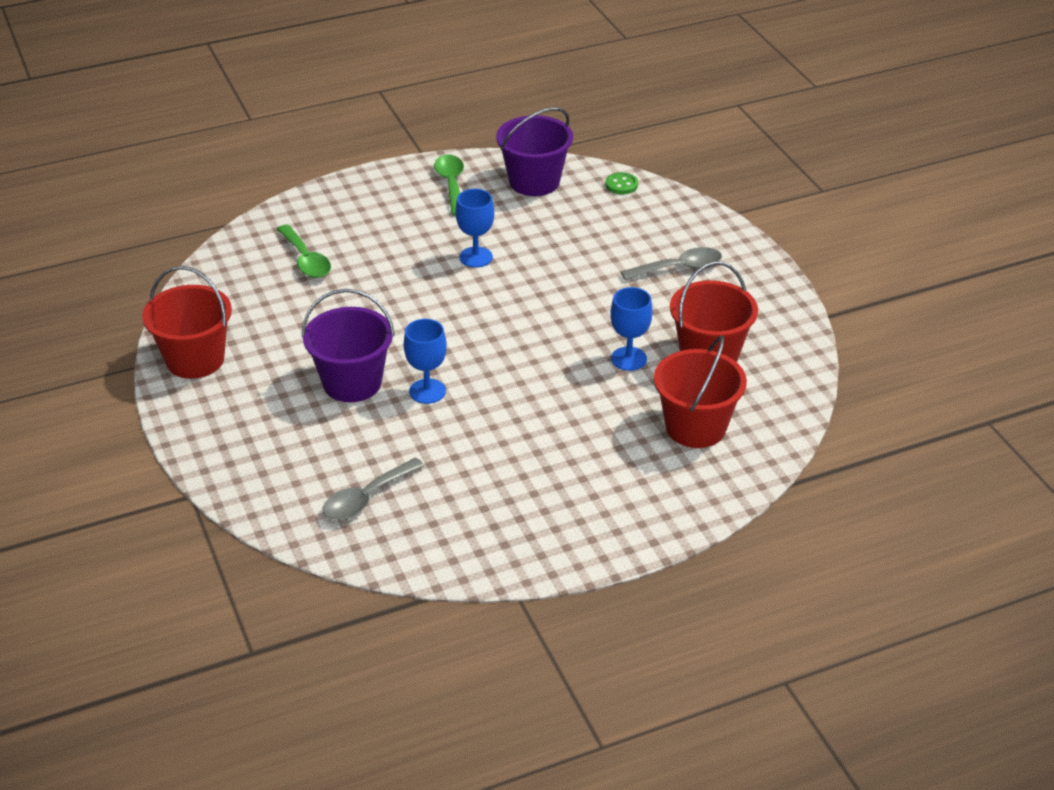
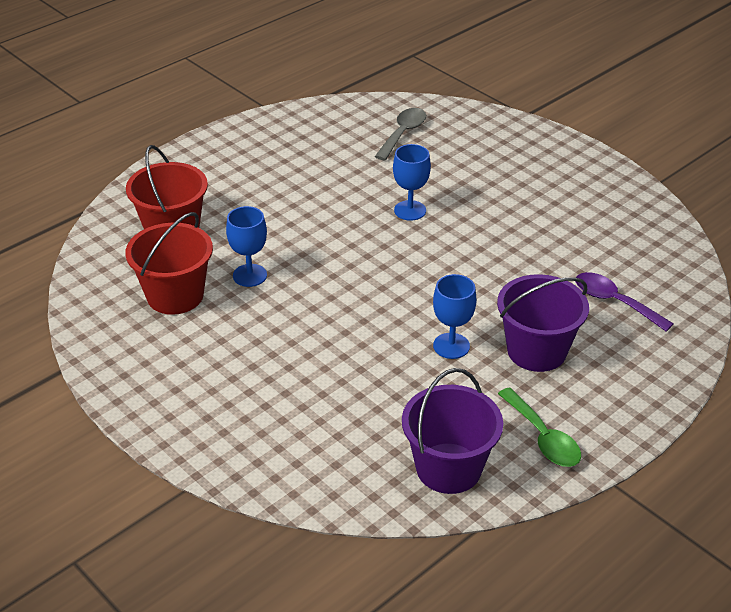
camera: 160 degrees right, 0 degrees up
red bucket [142,266,232,379] -> none
green spoon [277,224,331,278] -> purple spoon [576,272,674,331]
purple bucket [302,289,395,402] -> purple bucket moved to [497,274,589,372]
green button [605,172,638,194] -> none
grey spoon [621,247,722,280] -> none

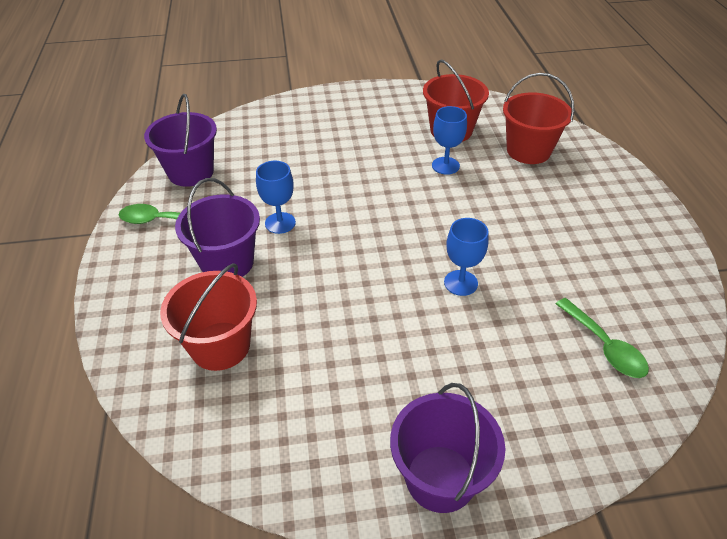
camera: 125 degrees right, 5 degrees up
grey spoon [375,108,426,160] -> green spoon [556,298,649,378]
purple spoon [576,272,674,331] -> red bucket [160,263,257,371]
none -> purple bucket [390,383,505,513]

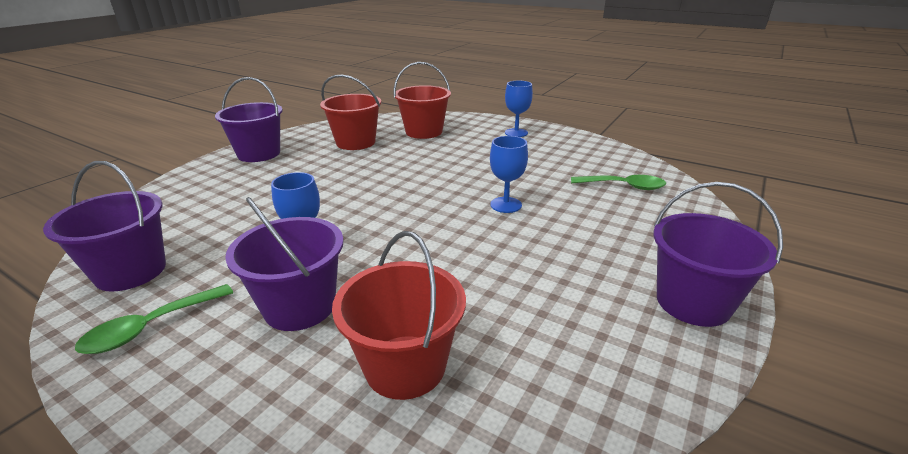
camera: 50 degrees left, 15 degrees down
blue goblet [432,106,467,175] -> blue goblet moved to [505,81,533,137]
none -> purple bucket [215,77,283,162]

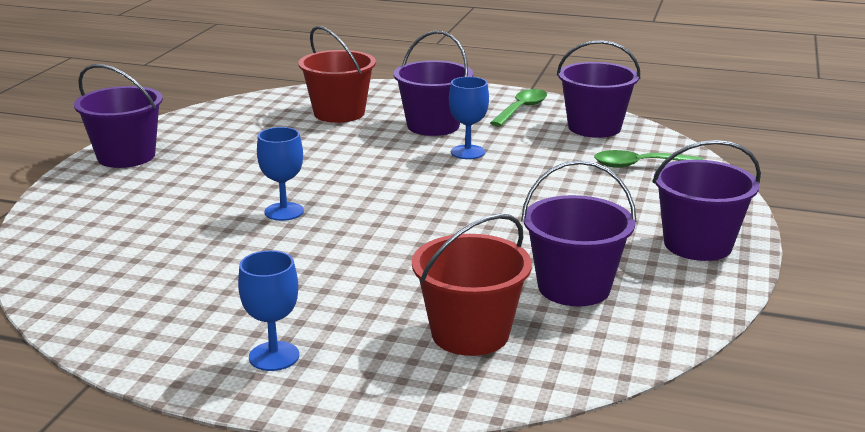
camera: 165 degrees right, 5 degrees down
red bucket [320,74,382,150] -> purple bucket [521,160,636,306]
green spoon [571,175,666,190] -> green spoon moved to [594,150,703,168]

